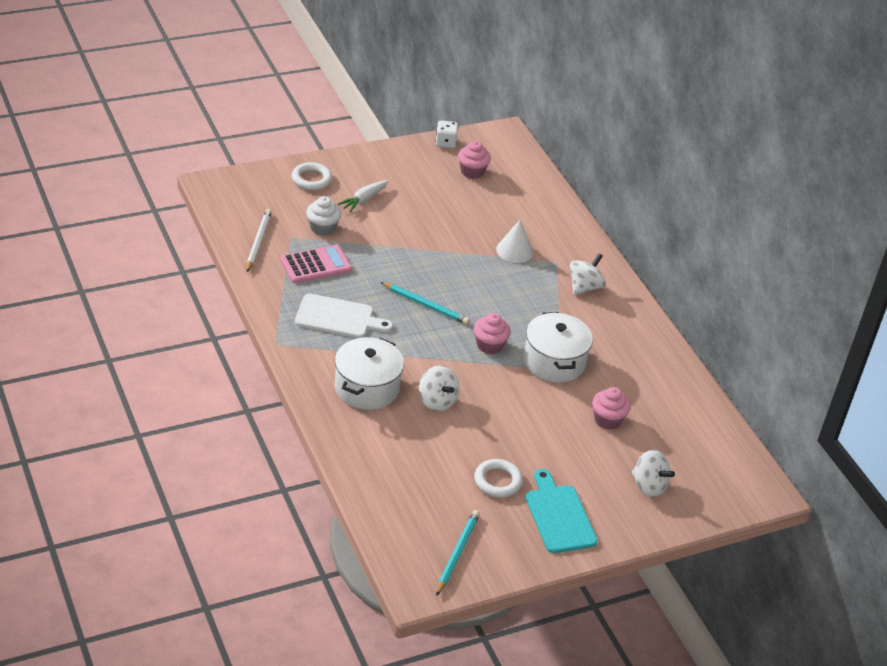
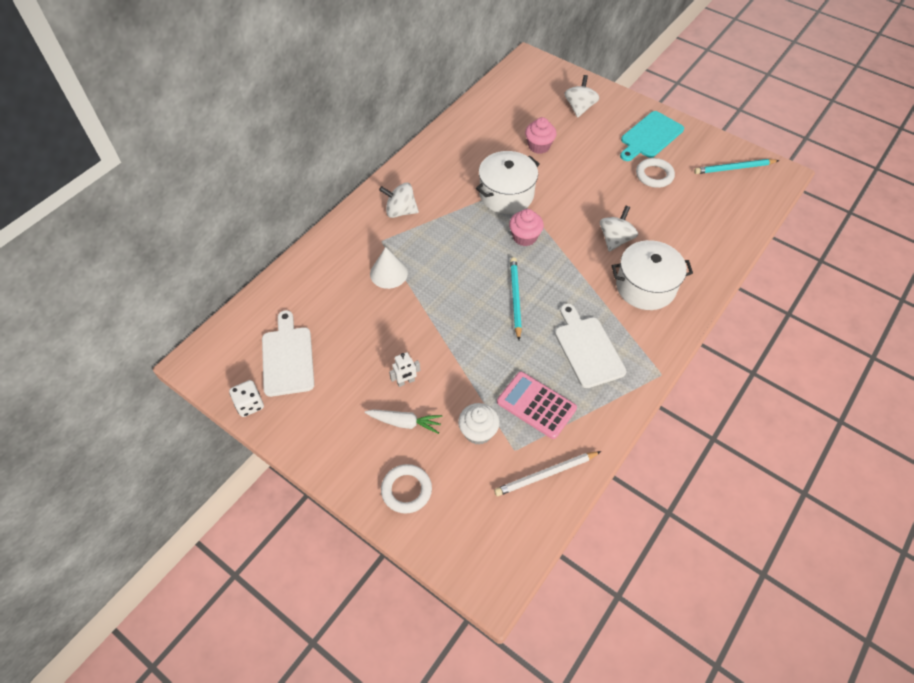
camera: 115 degrees left, 15 degrees up
pink cupcake [458,141,491,179] -> white cutting board [262,310,314,397]
none -> white robot [389,352,420,387]

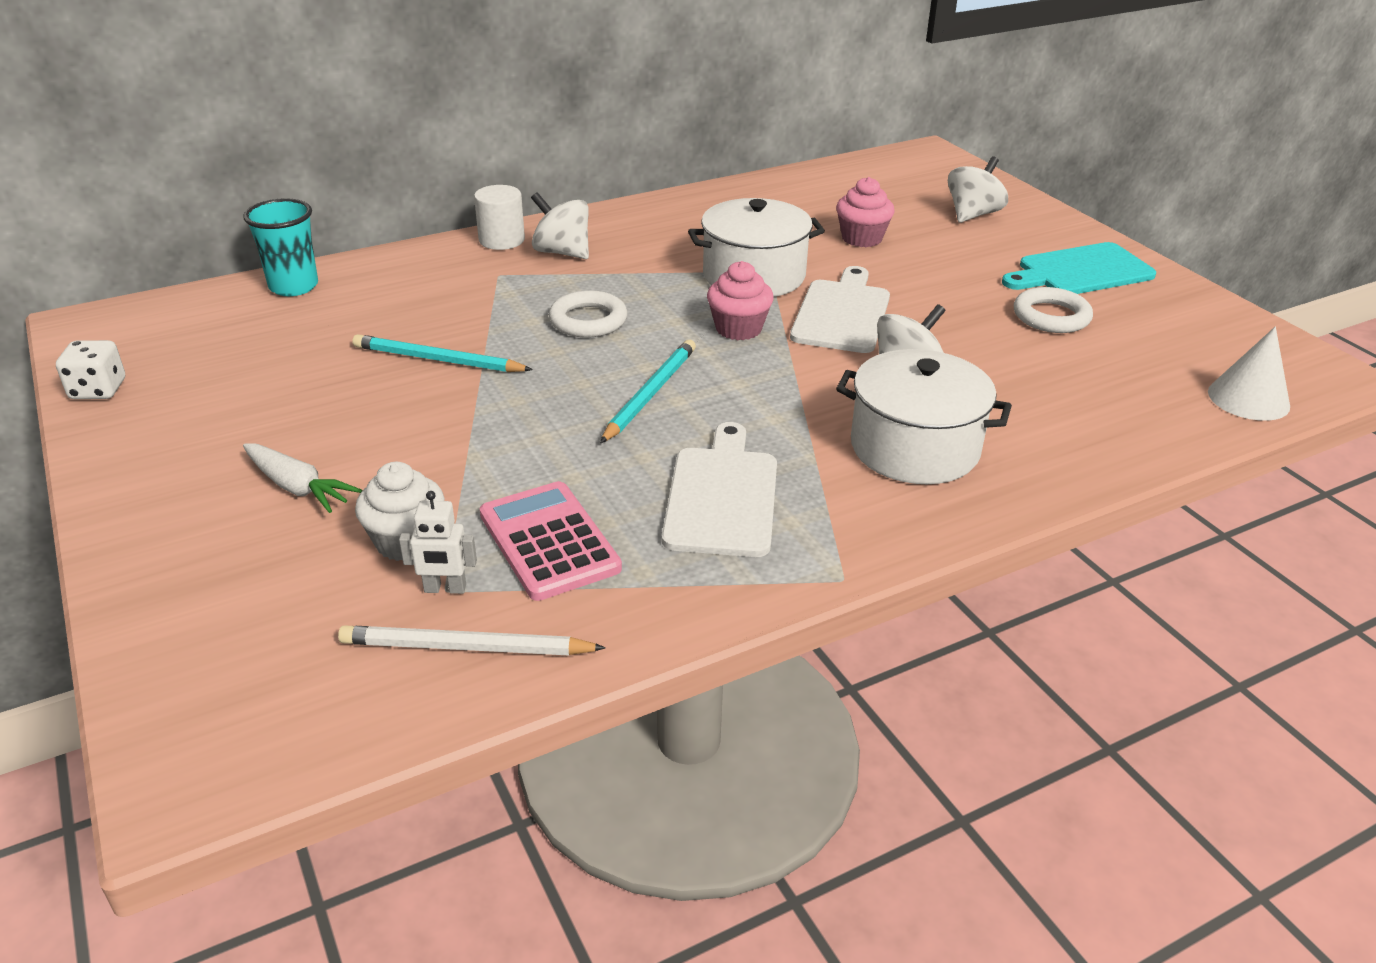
camera: 25 degrees right, 20 degrees down
white cutting board [262,310,314,397] -> white cutting board moved to [790,266,890,353]
white cone [370,247,408,289] -> white cone moved to [1208,327,1290,421]
white ring [381,464,432,514] -> white ring moved to [549,290,627,338]
white robot [389,352,420,387] -> white robot moved to [399,491,477,594]
turquoise pencil [694,159,779,174] -> turquoise pencil moved to [352,334,533,372]
none -> turquoise cup [243,198,318,296]
none -> white cylinder [474,185,525,250]

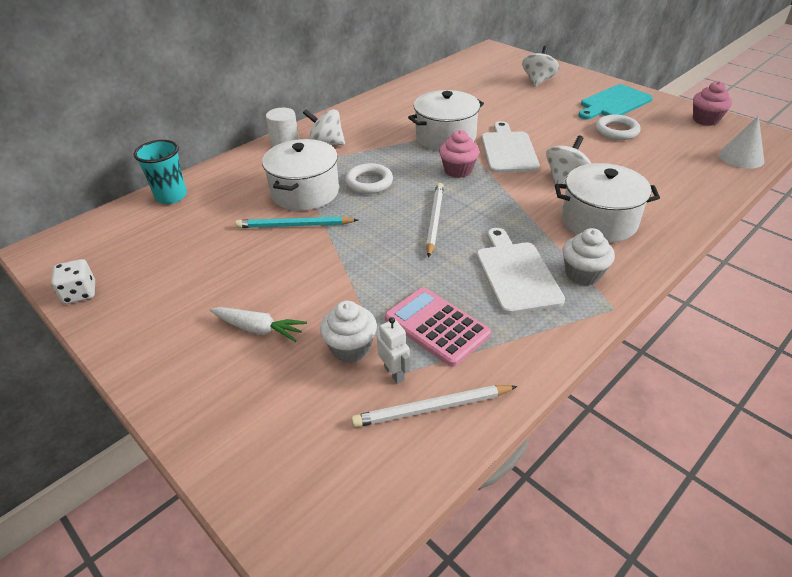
camera: 15 degrees left, 5 degrees up
white robot [399,491,477,594] -> white robot turned 105 degrees counterclockwise [377,317,410,384]
turquoise pencil [600,340,696,444] -> white pencil [426,183,444,258]
pink cupcake [836,177,895,247] -> pink cupcake moved to [693,81,732,126]
none -> white pot [262,139,339,211]
none -> white cupcake [563,228,615,286]

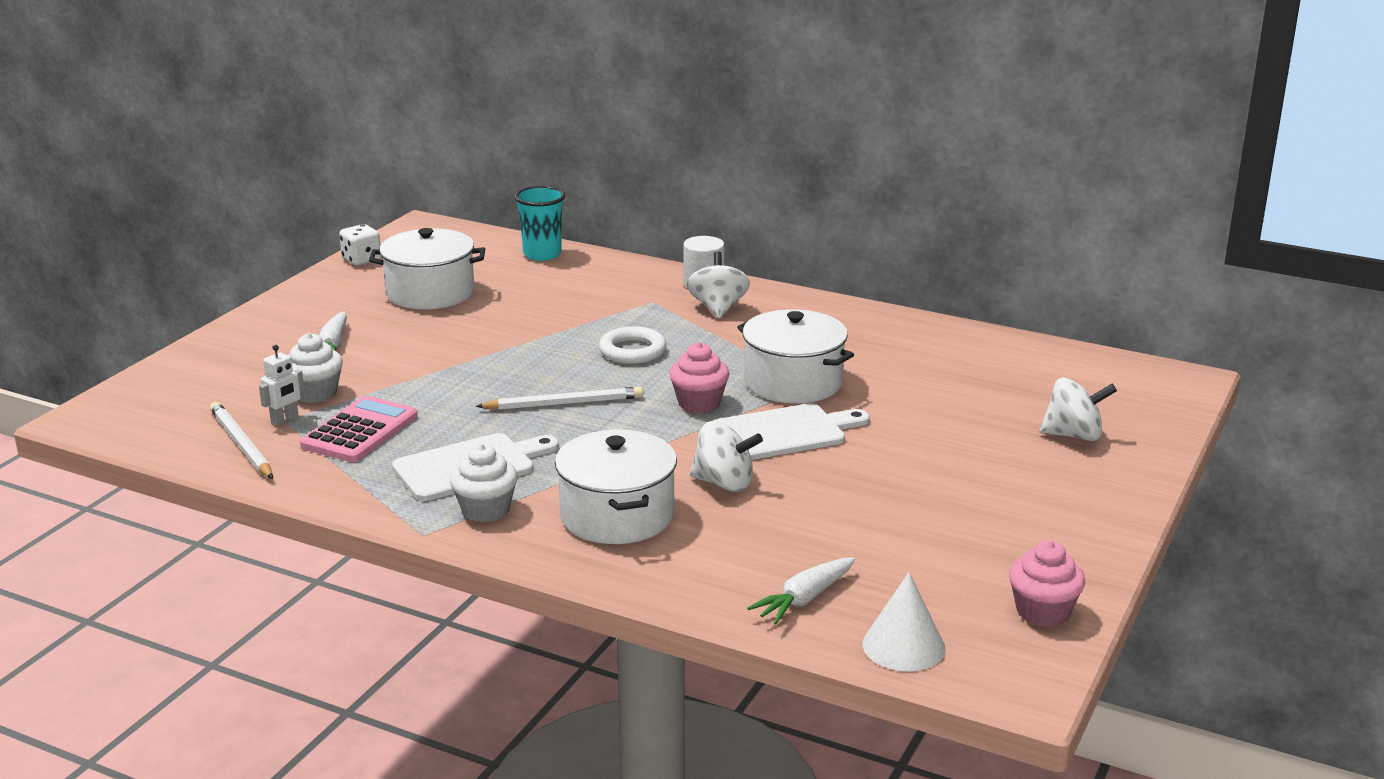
camera: 70 degrees right, 15 degrees down
turquoise pencil [235,216,358,228] -> none
white pot [262,139,339,211] -> white pot moved to [369,228,485,309]
turquoise cutting board [578,84,653,119] -> none
white ring [595,114,641,140] -> none
none -> white carrot [747,558,855,624]

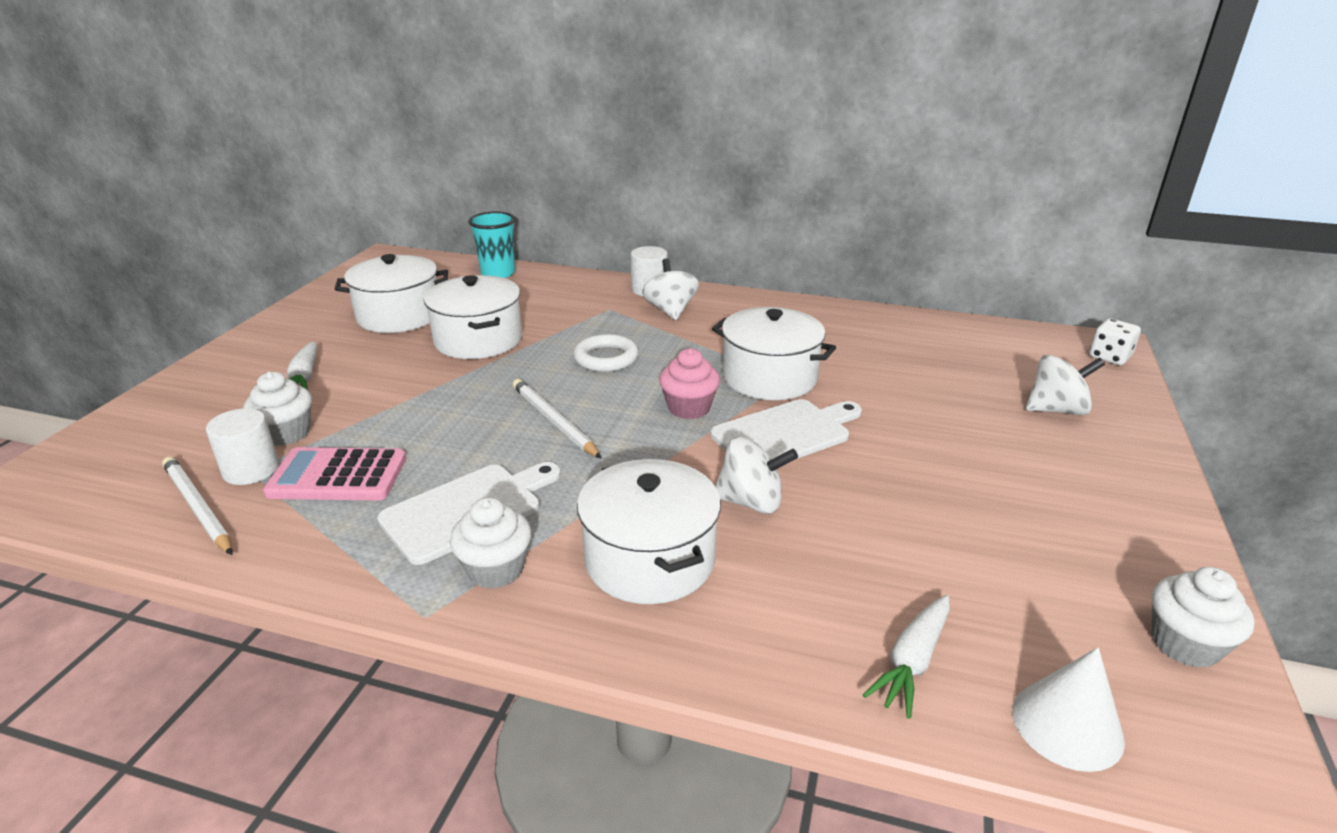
camera: 10 degrees left, 5 degrees up
white robot [259,345,304,426] -> white cylinder [206,408,279,485]
pink calculator [300,396,418,462] -> pink calculator turned 105 degrees counterclockwise [263,447,406,501]
white dice [339,224,381,265] -> white dice moved to [1090,318,1141,365]
white pencil [475,386,643,410] -> white pencil turned 105 degrees counterclockwise [513,379,602,459]
pink cupcake [1009,540,1085,627] -> white cupcake [1152,567,1255,668]
none -> white pot [424,275,522,359]

